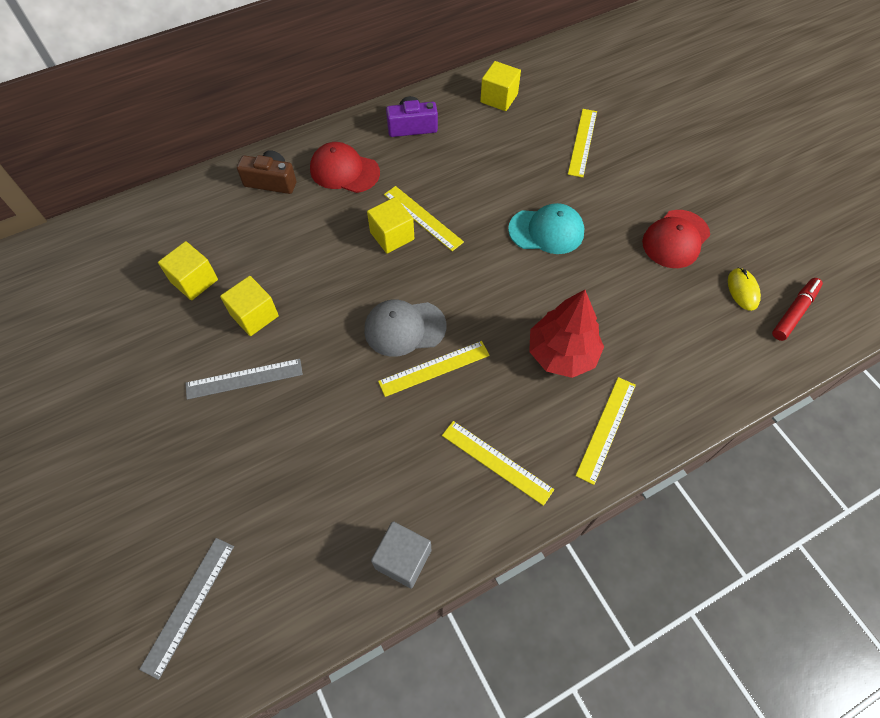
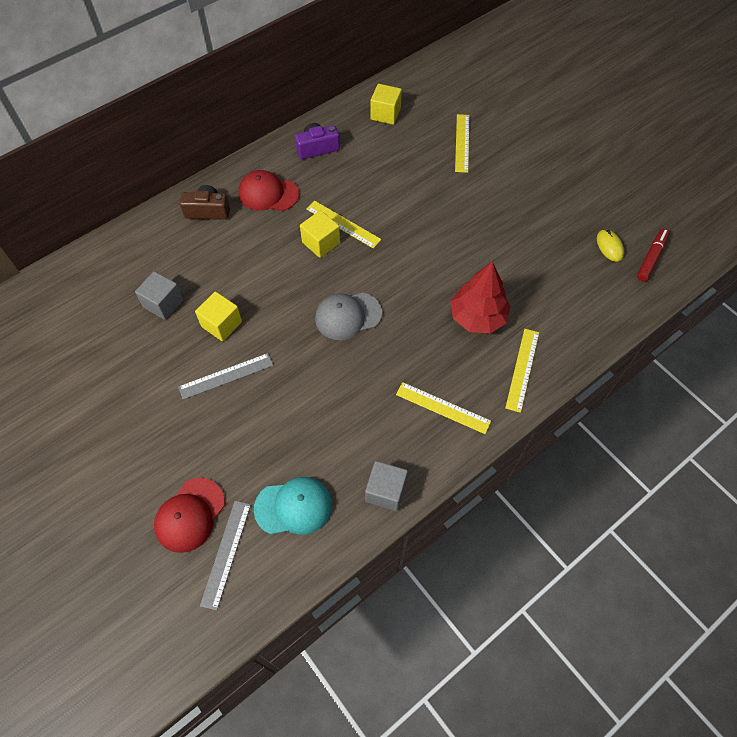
camera: 10 degrees left, 0 degrees up
yellow cube [158,241,218,300] -> grey cube [135,271,183,320]
yellow ruler [378,341,490,397] -> none
turquoise cap [508,203,584,254] -> turquoise cap moved to [254,477,332,534]
red cap [642,210,710,268] -> red cap moved to [154,478,225,553]

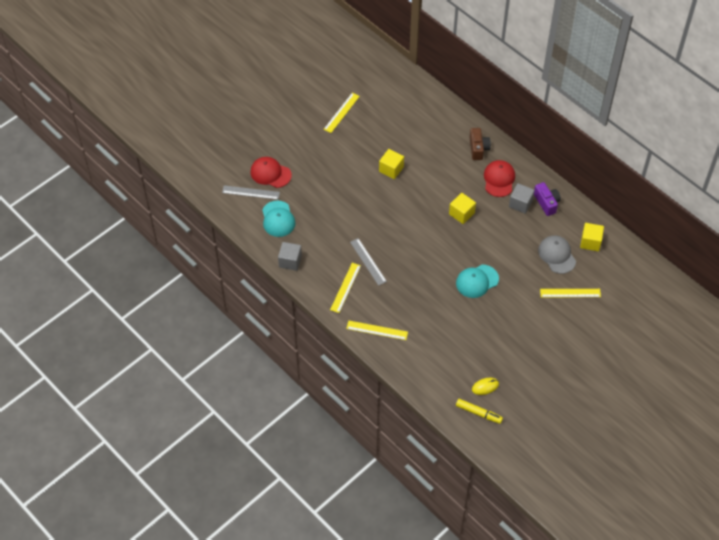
camera: 85 degrees right, 5 degrees down
grey cube [135,271,183,320] -> grey cube moved to [509,183,535,214]
grey ruler [178,353,273,400] -> grey ruler moved to [350,238,387,286]
yellow ruler [306,201,381,249] -> yellow ruler moved to [324,93,360,133]
grey cap [315,293,382,340] -> grey cap moved to [538,235,576,274]
red tree [450,262,510,334] -> none
red marker [637,229,669,281] -> yellow marker [456,399,503,424]
none -> turquoise cap [456,265,499,298]

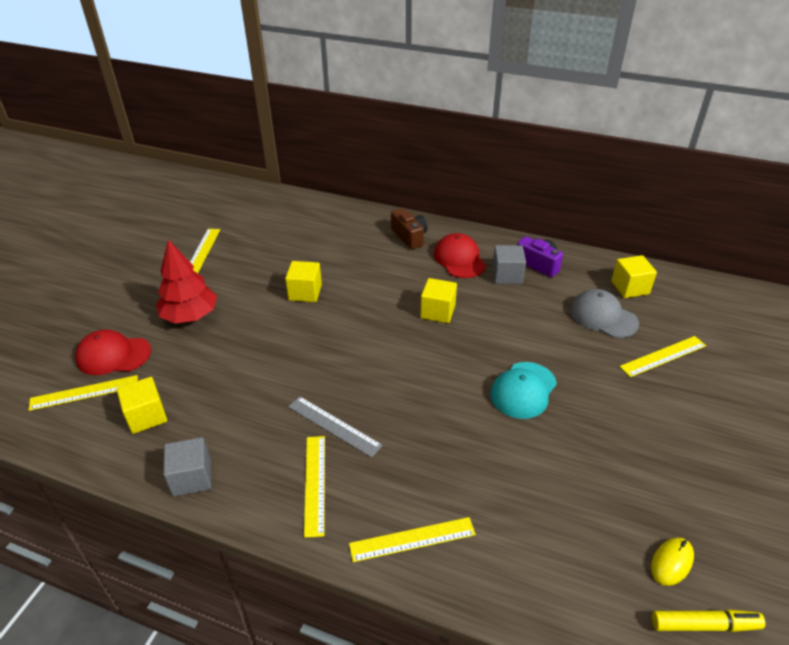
camera: 25 degrees left, 15 degrees down
grey ruler [222,185,280,200] -> yellow ruler [29,375,138,411]
turquoise cap [262,201,295,237] -> yellow cube [117,377,167,434]
none -> red tree [156,240,217,323]

